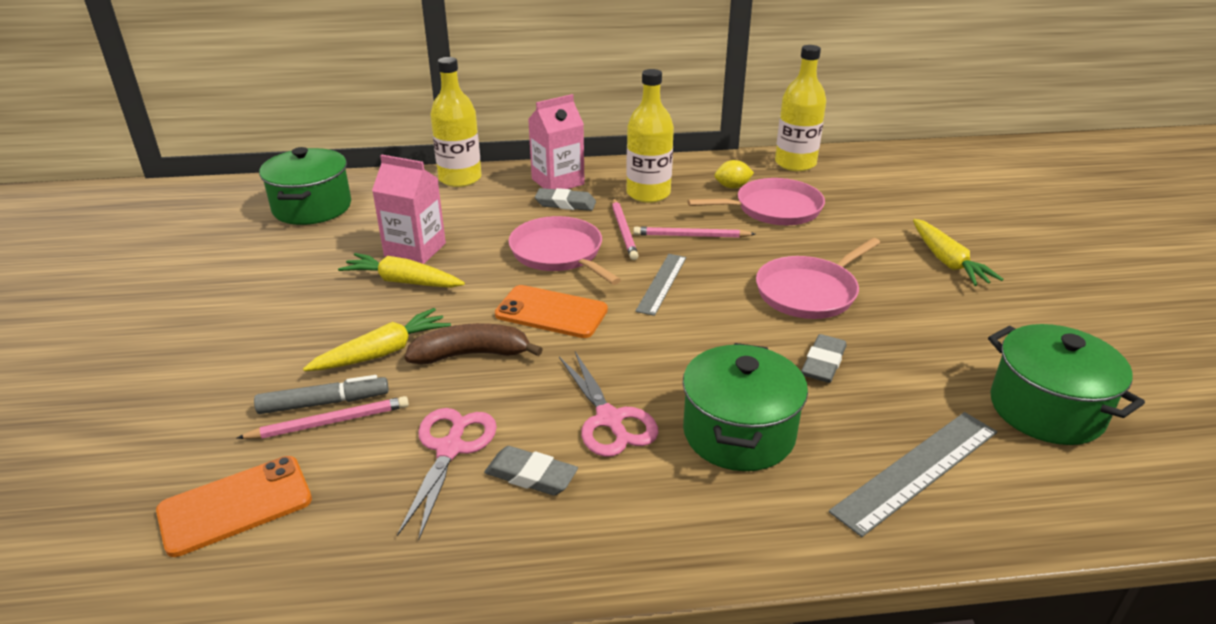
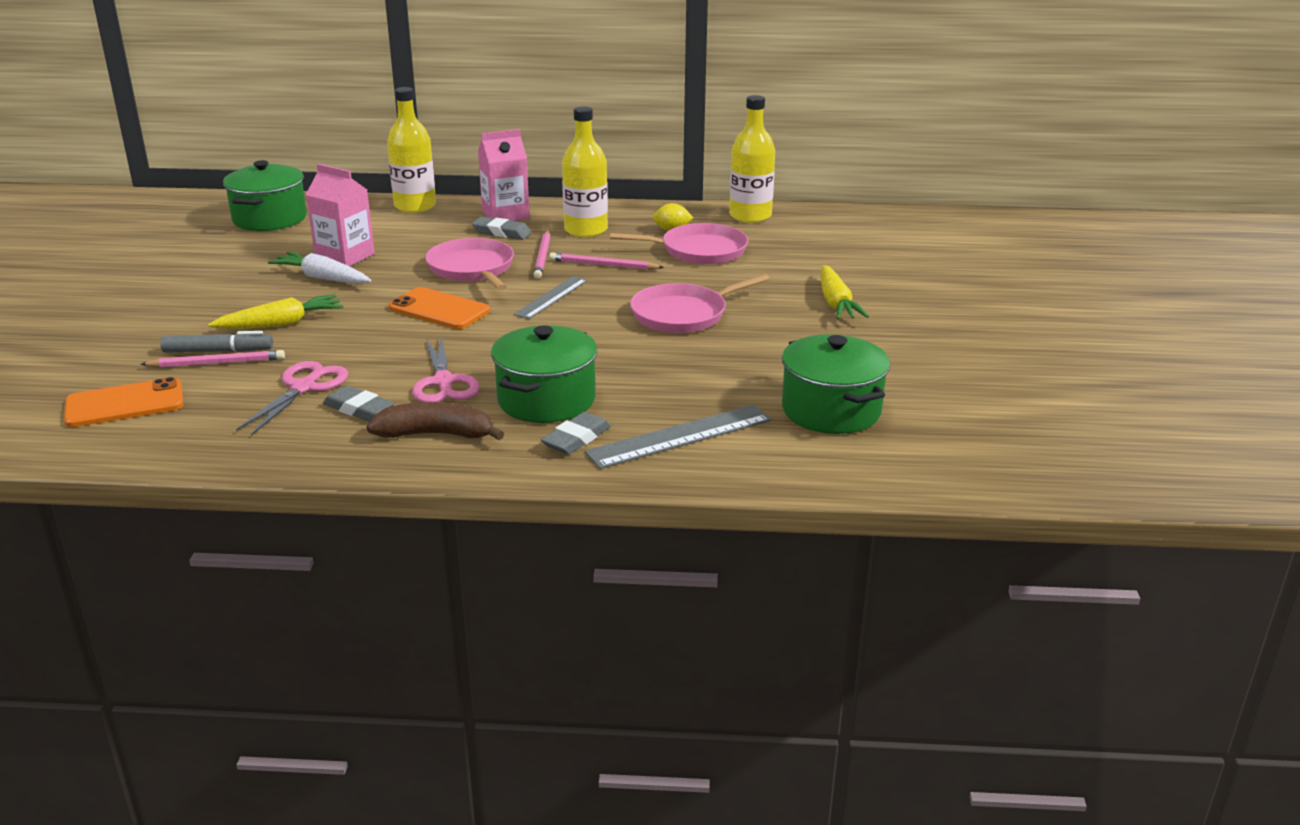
camera: 10 degrees right, 5 degrees down
yellow carrot [338,253,465,288] -> white carrot [268,252,371,284]
brown banana [404,323,543,365] -> brown banana moved to [366,402,504,440]
grey eraser [801,334,847,383] -> grey eraser moved to [541,412,611,455]

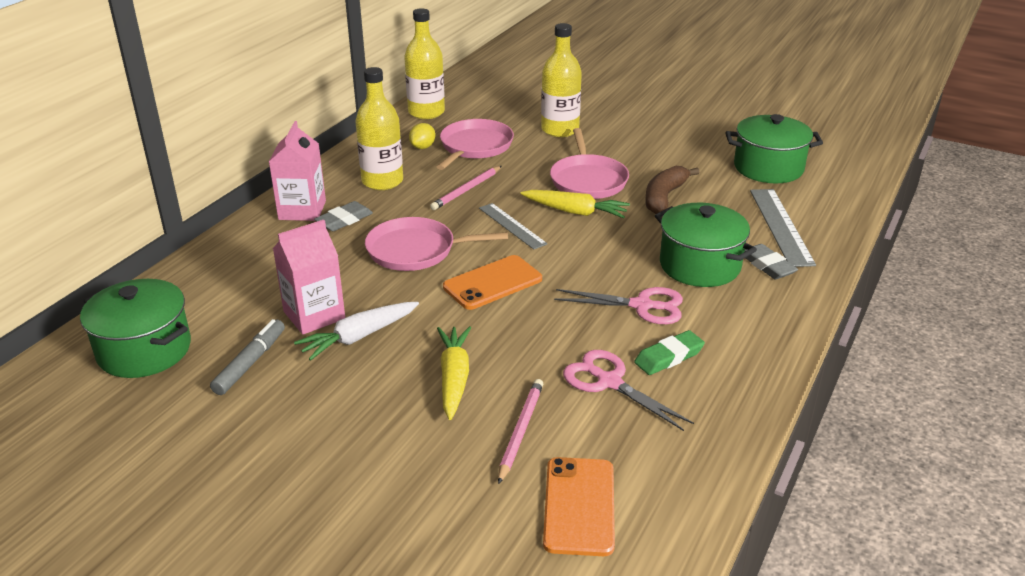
camera: 65 degrees left, 5 degrees up
grey marker [160,331,273,353] -> grey marker moved to [210,319,285,395]
grey eraser [323,386,394,422] -> green eraser [634,330,705,375]
brown banana [366,402,504,440] -> brown banana moved to [645,166,700,214]
yellow bottle [387,87,436,213] -> yellow bottle moved to [541,23,582,137]
pink pencil [533,231,551,279] -> none
yellow carrot [821,265,869,319] -> yellow carrot moved to [520,190,630,218]

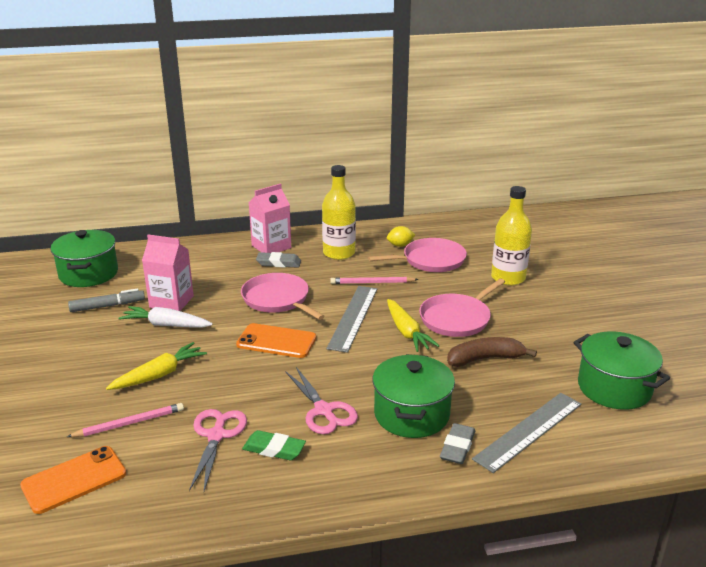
camera: 50 degrees right, 5 degrees down
yellow bottle [404,8,445,119] -> none
grey ruler [479,203,548,250] -> grey ruler [326,286,378,353], size x1.52

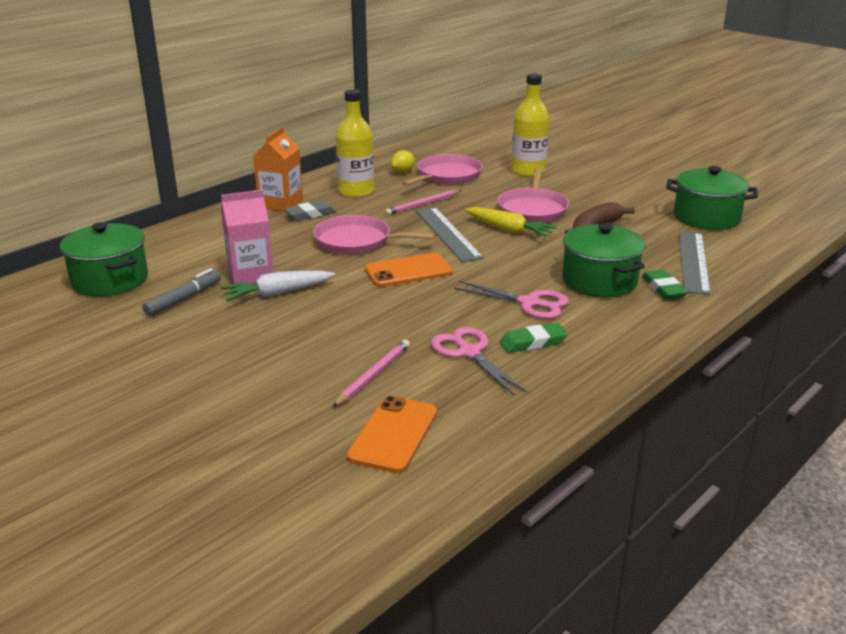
camera: 35 degrees left, 0 degrees up
yellow carrot [106,342,207,390] -> none
pink carton [248,183,291,253] -> orange carton [253,126,303,212]
grey eraser [440,423,475,464] -> green eraser [642,270,688,300]

